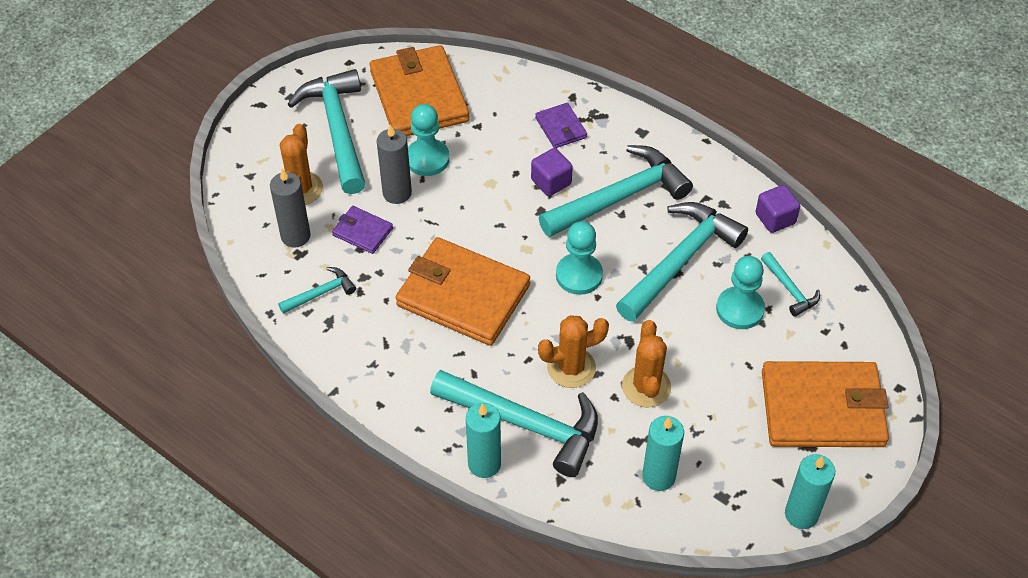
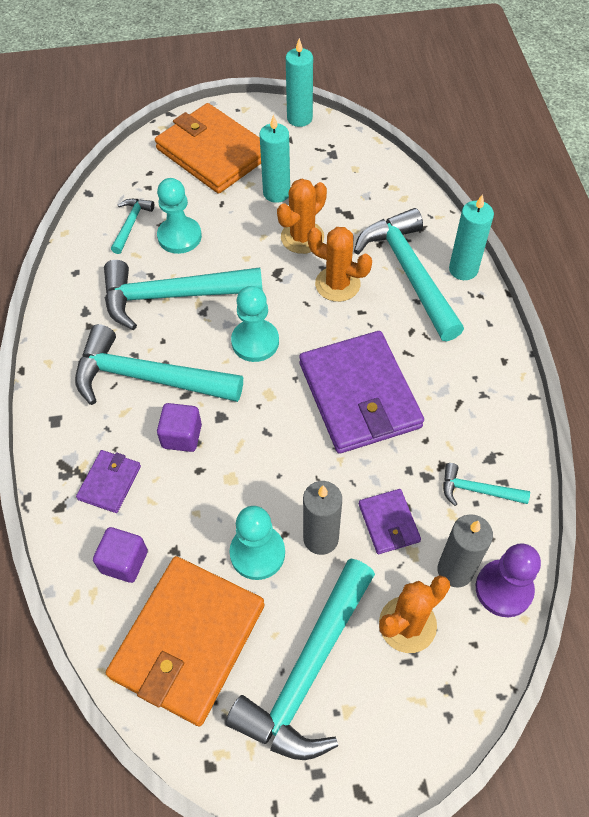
camera: 135 degrees left, 5 degrees up
orange wallet [395,237,530,346] -> purple wallet [299,331,424,454]
turquoise candle [642,416,684,491] -> turquoise candle moved to [260,115,290,203]
purple cube [756,185,800,233] -> purple cube moved to [93,527,148,583]
none -> purple pawn [476,543,541,617]

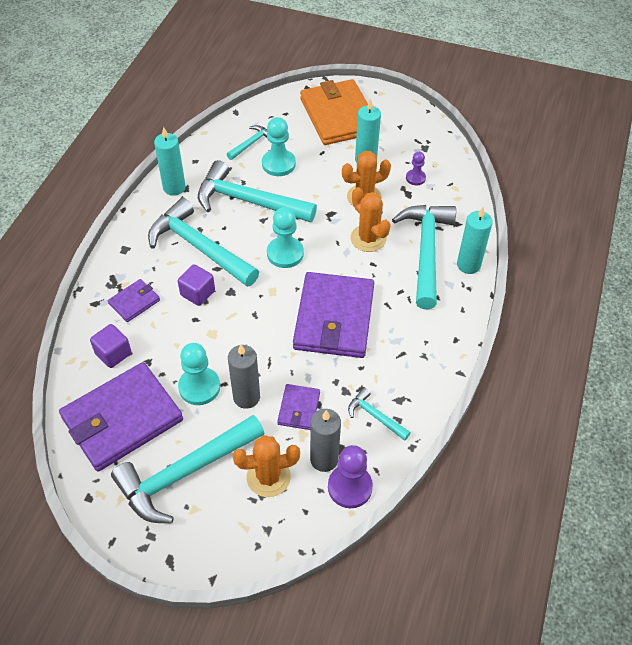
camera: 25 degrees right, 5 degrees down
orange wallet [106,556,265,726] -> purple wallet [59,362,183,472]
turquoise candle [286,38,313,127] -> turquoise candle moved to [154,127,186,196]
none -> purple pawn [406,152,426,185]

